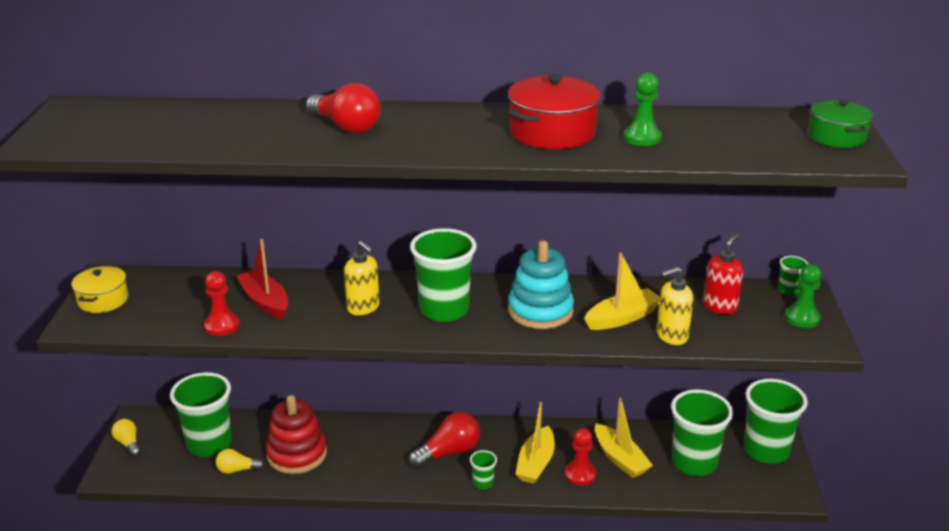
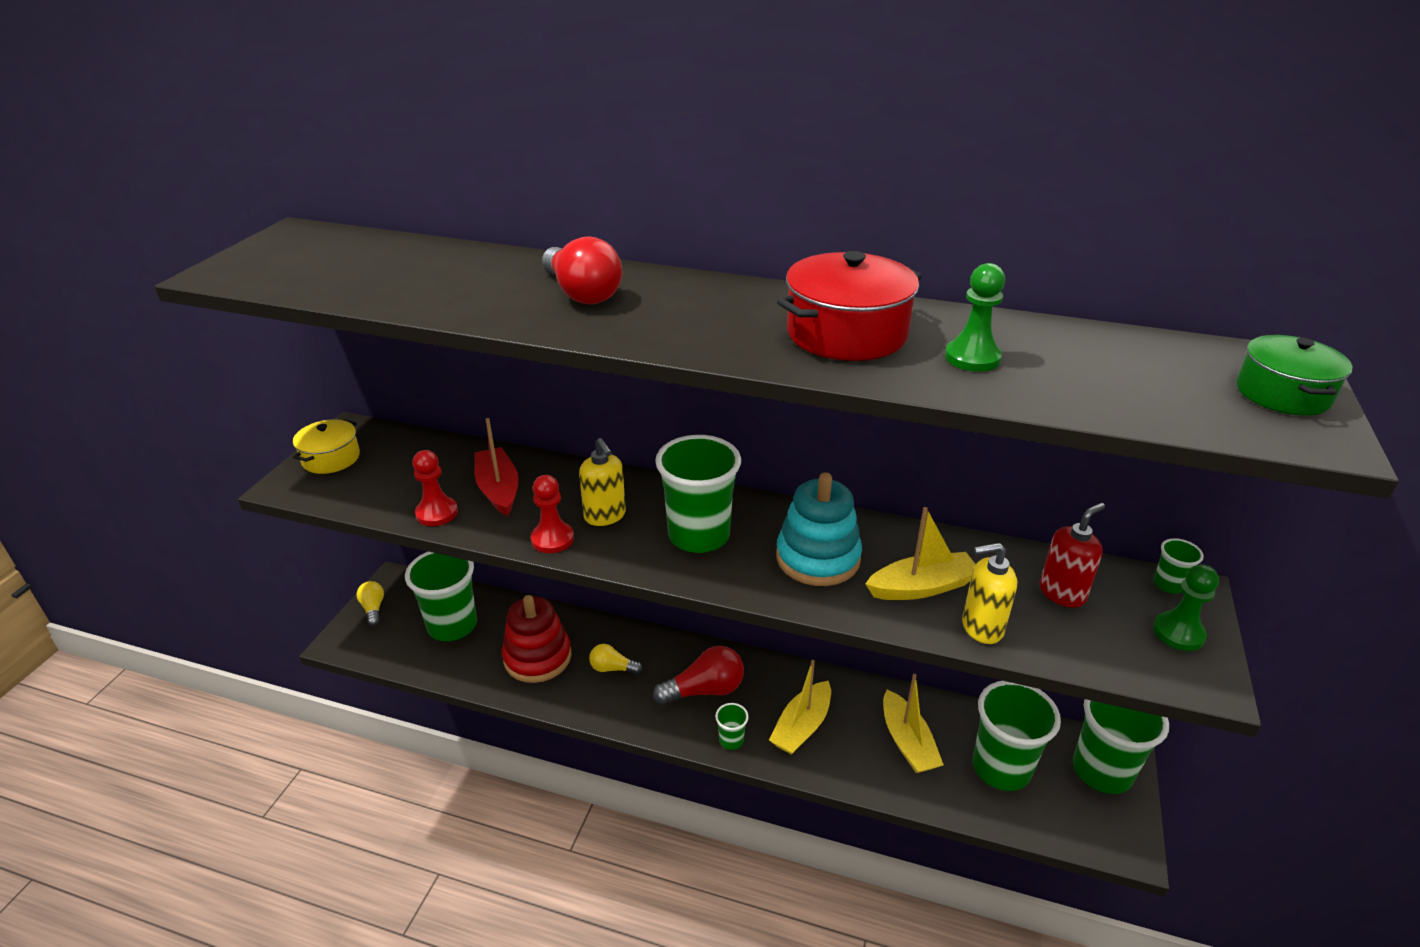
camera: 15 degrees right, 5 degrees up
yellow light bulb [216,449,265,474] -> yellow light bulb moved to [589,644,642,674]
red pawn [565,428,597,486] -> red pawn moved to [531,475,574,553]

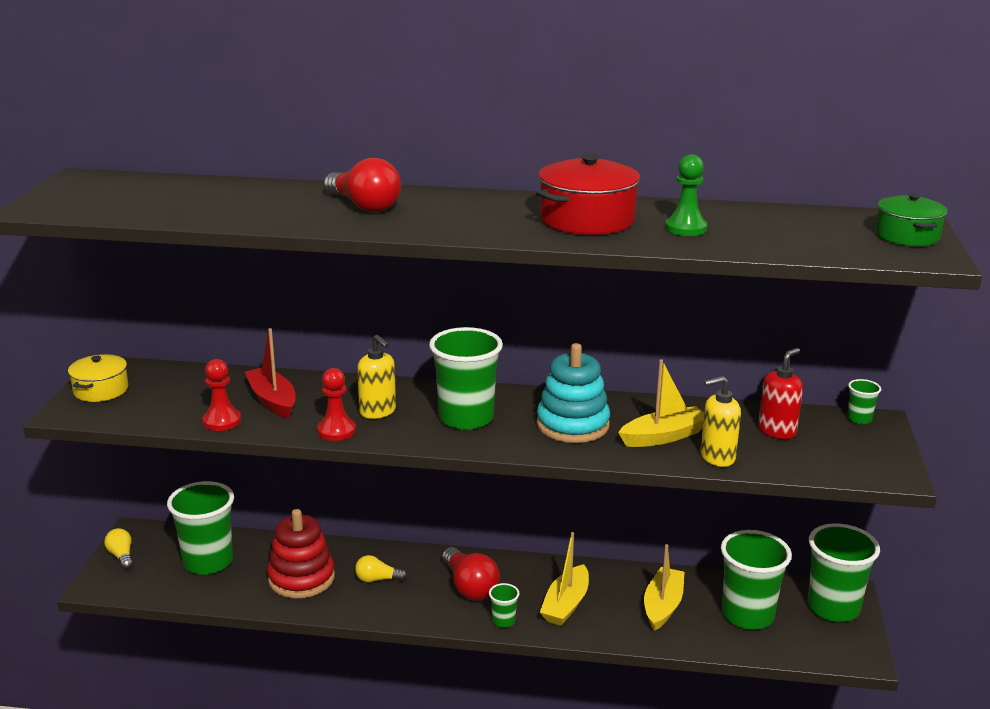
camera: 10 degrees left, 10 degrees down
red light bulb [653,646,744,705] -> red light bulb turned 90 degrees clockwise [442,547,500,600]
yellow boat [883,674,944,773] -> yellow boat turned 135 degrees counterclockwise [644,544,685,631]
green pawn [1153,564,1219,651] -> none

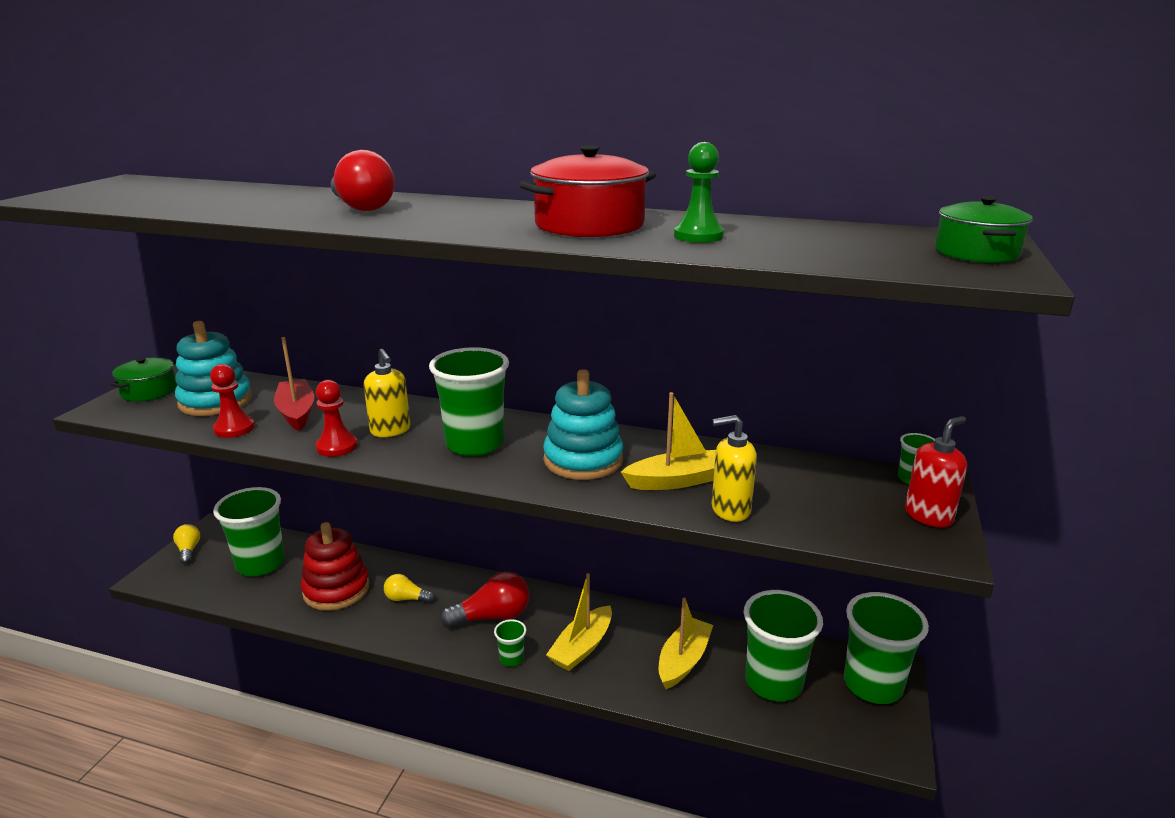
camera: 10 degrees right, 0 degrees up
yellow pot [68,354,128,402] -> green pot [110,357,177,402]
red light bulb [442,547,500,600] -> red light bulb turned 90 degrees counterclockwise [440,572,529,628]
red soap dispenser [758,348,803,439] -> red soap dispenser moved to [905,416,967,527]
none -> turquoise stacking toy [175,321,252,416]

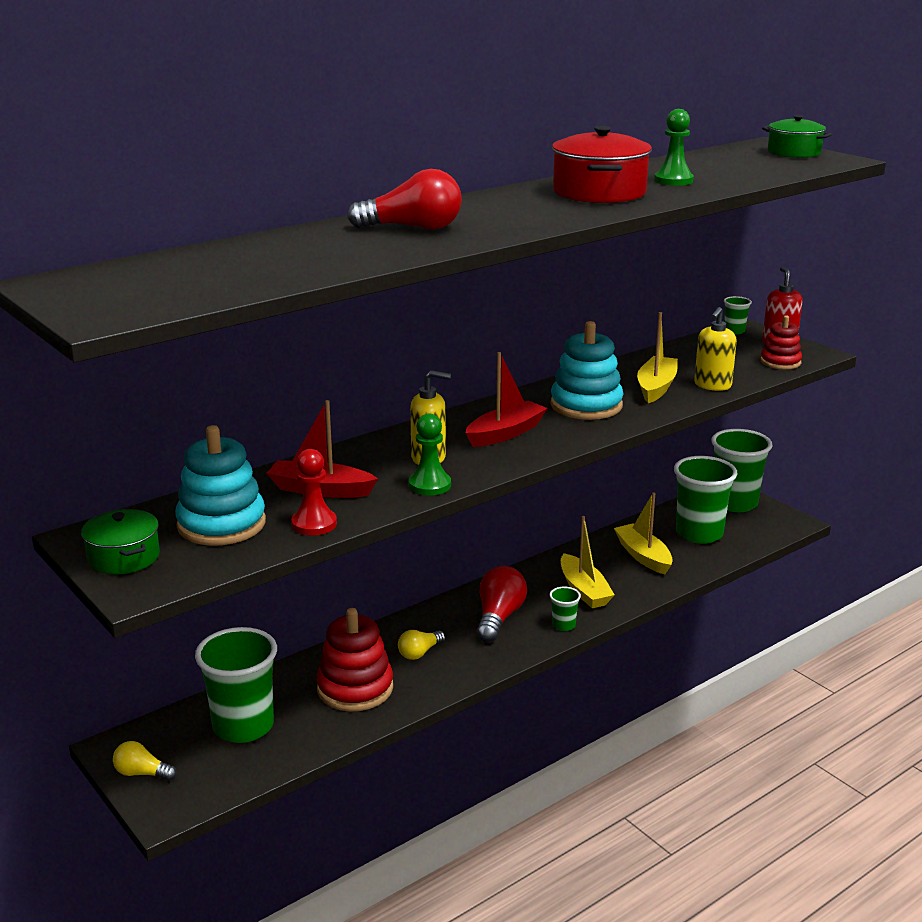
camera: 55 degrees left, 0 degrees up
red pawn [315,380,357,457] -> green pawn [409,414,451,496]
green cup [429,347,509,457] -> red boat [465,352,548,447]
none -> red stacking toy [760,315,802,369]

